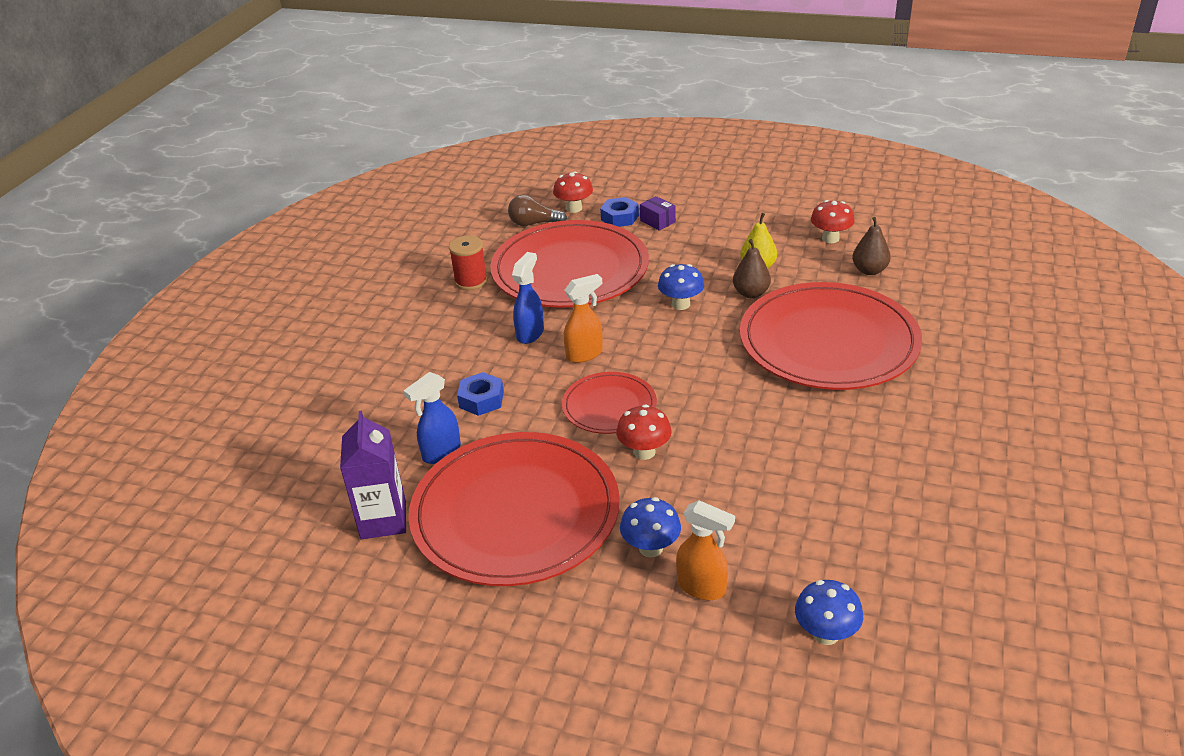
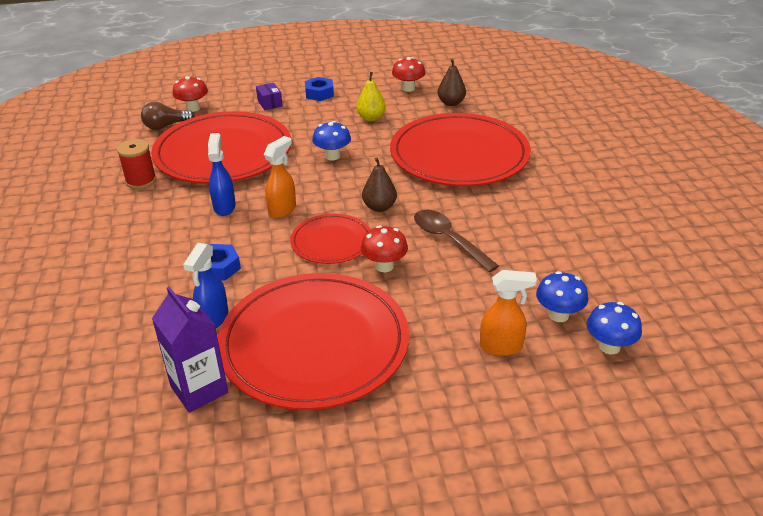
camera: 30 degrees left, 0 degrees up
blue nut [600,197,639,227] -> blue nut moved to [305,77,334,101]
blue mushroom [620,497,681,558] -> blue mushroom moved to [536,271,588,322]
purple box [640,196,676,231] -> purple box turned 45 degrees clockwise [256,83,283,110]
brown pear [733,239,771,298] -> brown pear moved to [362,157,397,212]
none -> brown spoon [414,210,499,272]

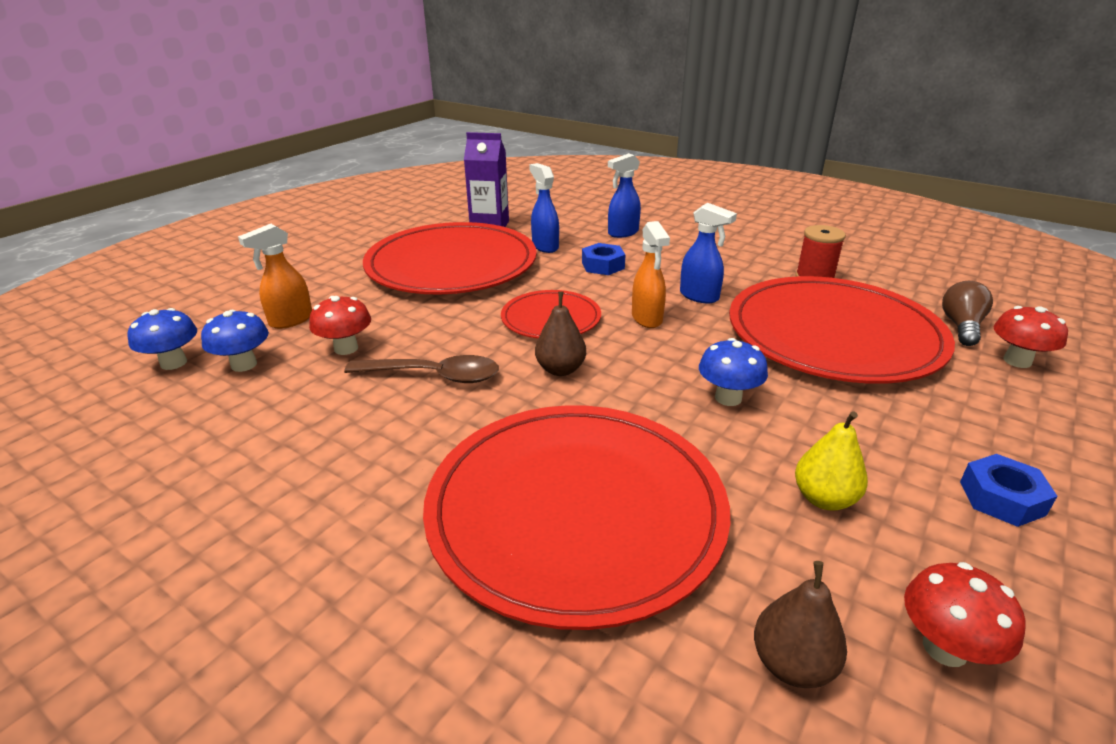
camera: 135 degrees right, 5 degrees down
purple box [256,83,283,110] -> none
red mushroom [361,225,408,272] -> red mushroom moved to [309,296,371,355]
none -> blue spray bottle [608,153,641,238]

